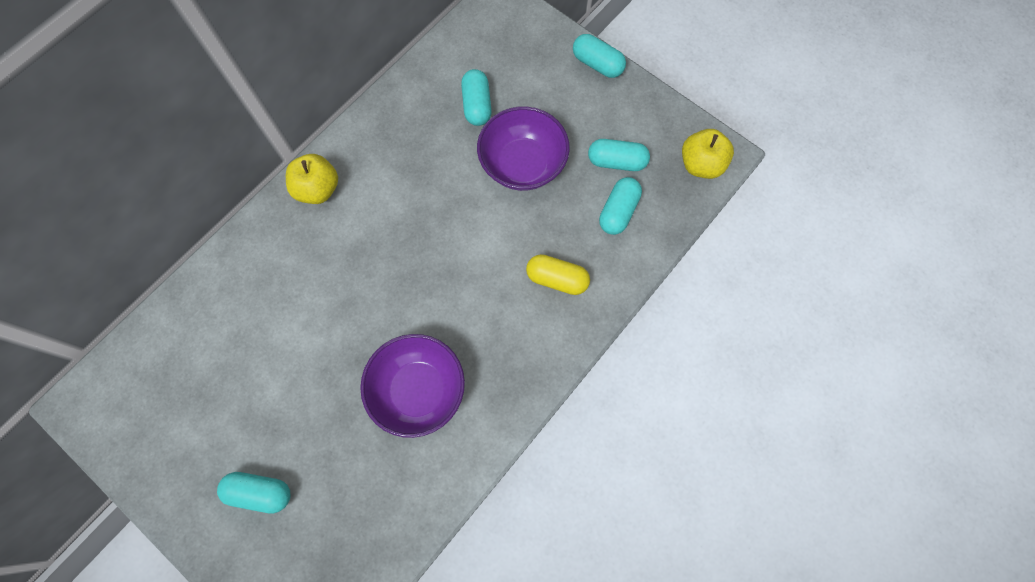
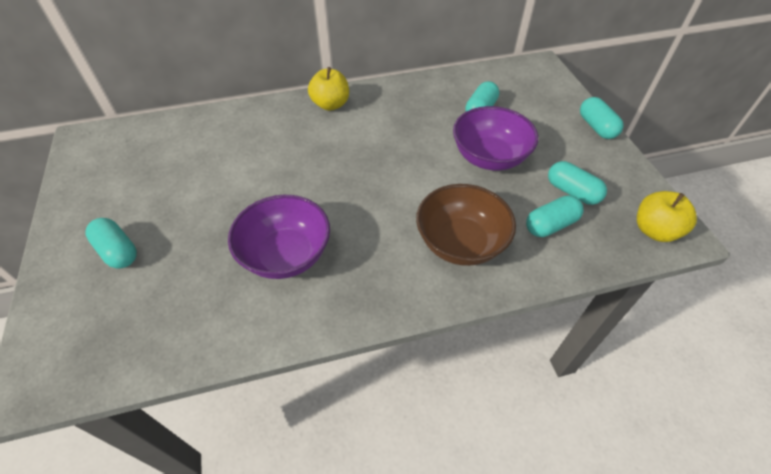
camera: 35 degrees right, 20 degrees down
yellow capsule [526,254,590,295] -> brown bowl [416,184,516,266]

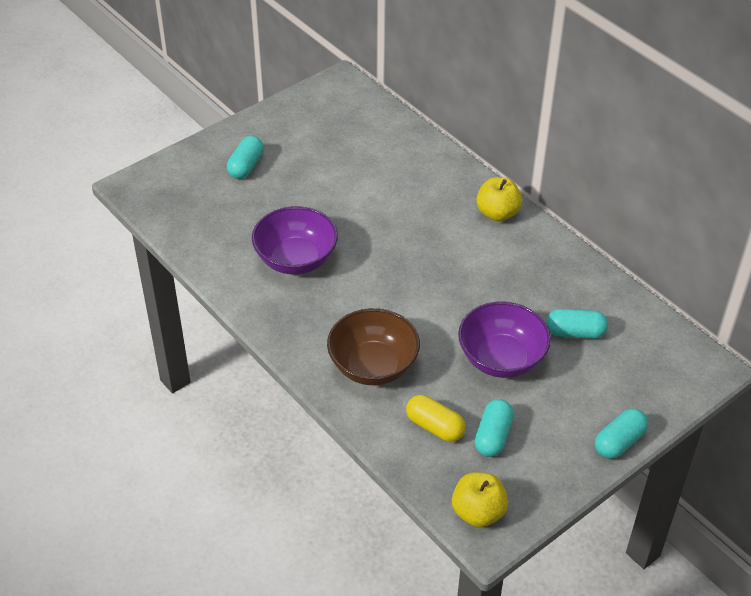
camera: 65 degrees right, 5 degrees down
turquoise capsule [526,195,583,237] -> yellow capsule [406,395,466,442]

